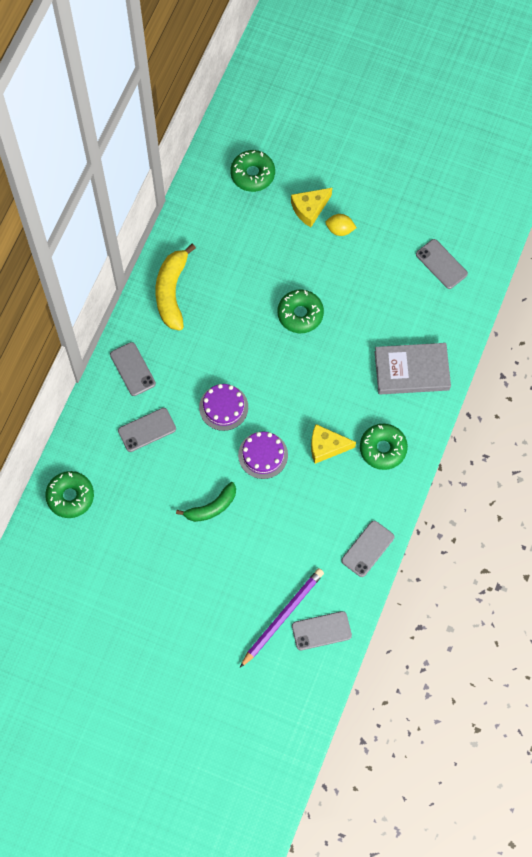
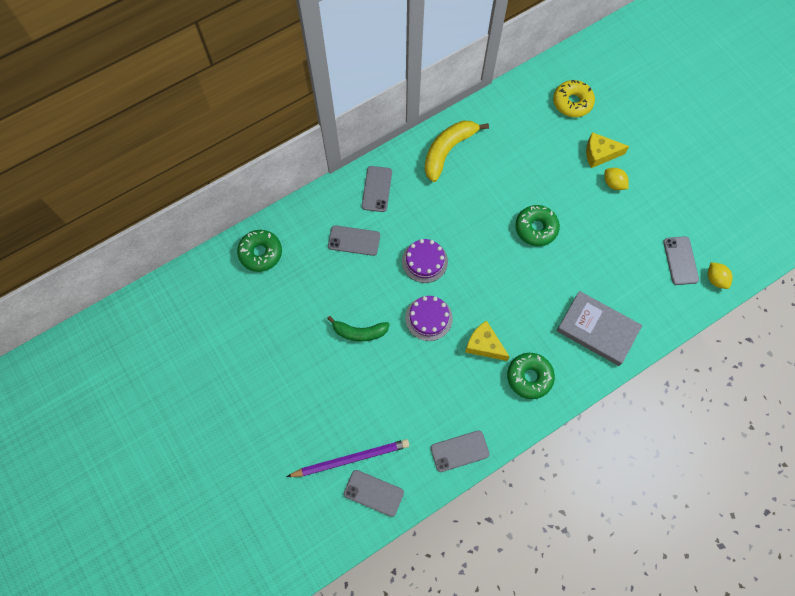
camera: 35 degrees right, 0 degrees up
green donut [230,150,275,192] -> yellow donut [553,80,595,117]
none -> yellow lemon [708,262,733,289]

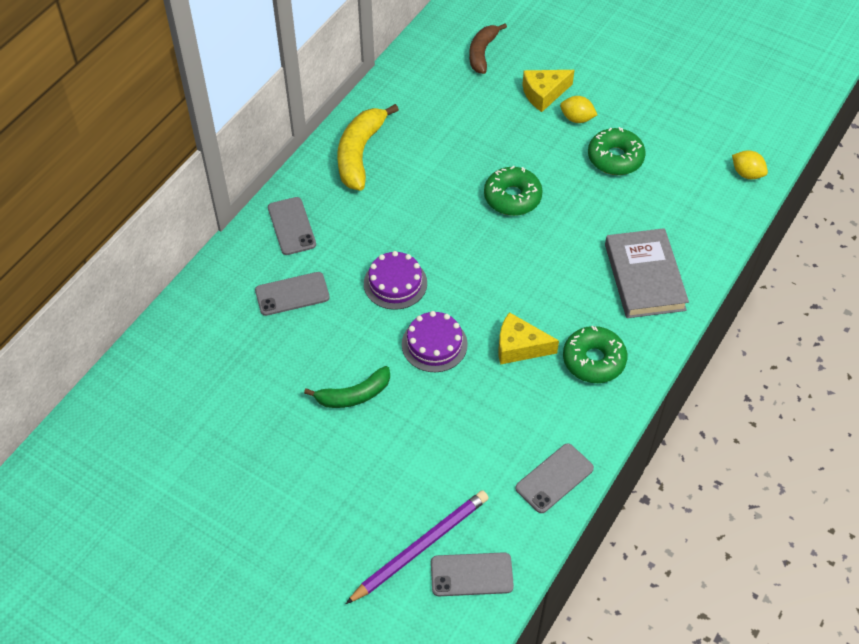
camera: 25 degrees left, 15 degrees down
green donut [237,230,282,272] -> green donut moved to [588,127,645,175]
yellow donut [553,80,595,117] -> brown banana [469,23,507,74]
grey book [557,291,642,366] -> grey book turned 75 degrees clockwise [605,228,689,318]
grey phone [663,236,699,285] -> none

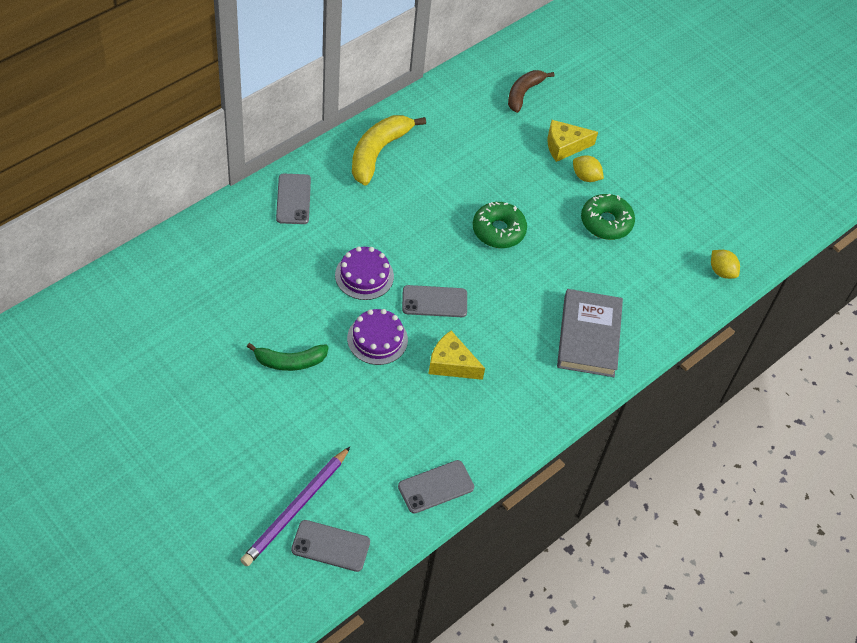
camera: 10 degrees right, 0 degrees up
grey phone [255,272,330,316] -> grey phone moved to [402,285,467,317]
purple pencil [346,490,489,604] -> purple pencil turned 150 degrees clockwise [241,447,350,567]
green donut [563,326,627,383] -> none

